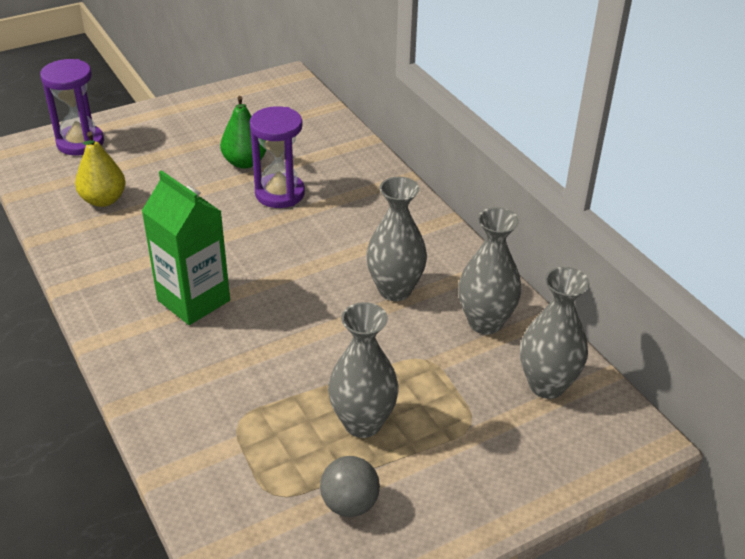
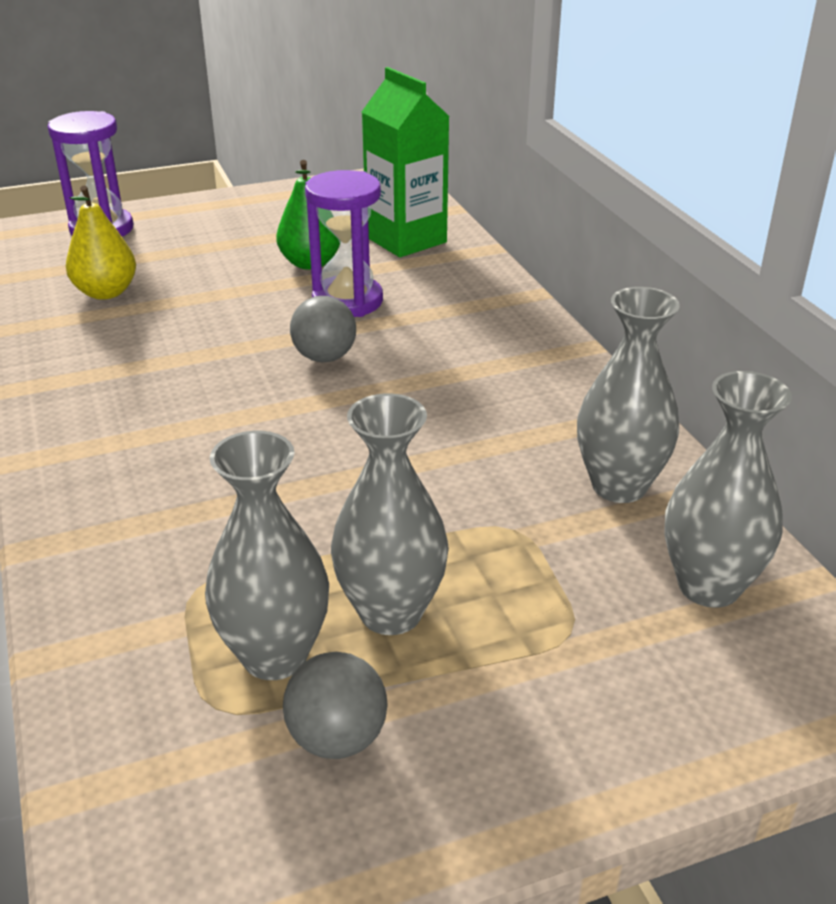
camera: 10 degrees right, 5 degrees down
green carton [142,170,230,325] -> green carton moved to [362,67,450,257]
grey vase [366,177,427,301] -> grey vase moved to [205,431,329,680]
none -> grey ball [290,296,356,362]

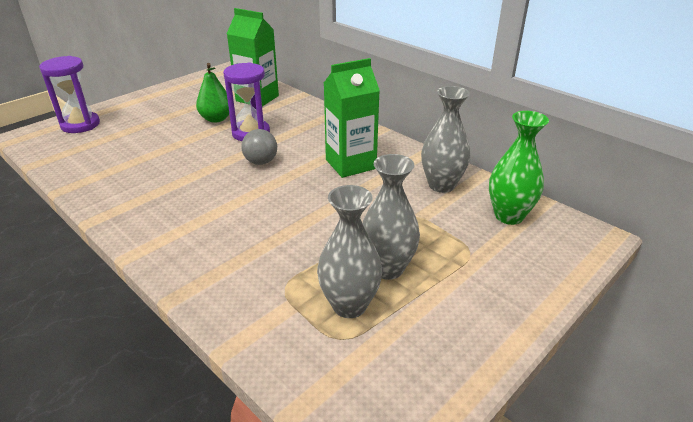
camera: 25 degrees left, 0 degrees up
yellow pear [66,185,136,299] -> none
grey ball [283,652,388,759] -> none
grey vase [665,371,792,608] -> green vase [489,111,549,225]
none -> green carton [324,58,380,178]

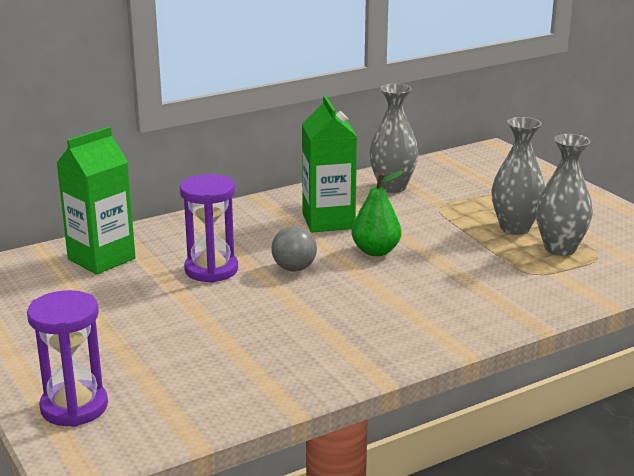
camera: 75 degrees left, 10 degrees down
green pear [196,63,229,123] -> green pear moved to [352,171,404,256]
green vase [489,111,549,225] -> none

